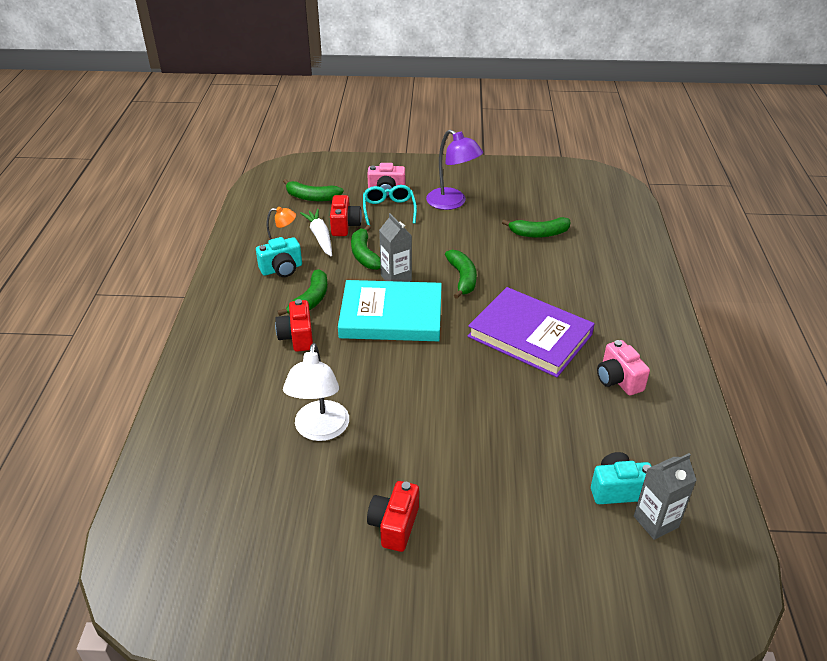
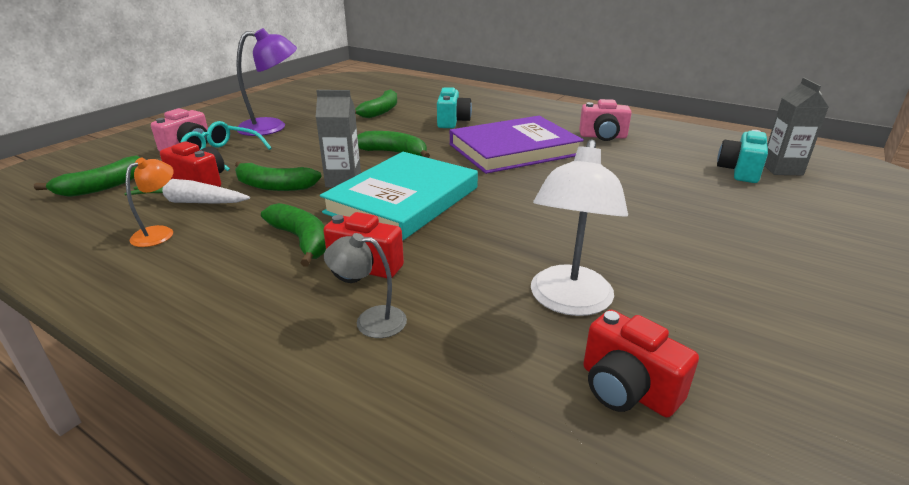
camera: 60 degrees left, 10 degrees down
turquoise camera [256,237,302,277] -> turquoise camera moved to [437,87,472,128]
white lamp [283,343,349,441] -> white lamp turned 75 degrees clockwise [531,139,628,316]
red camera [367,481,419,552] -> red camera moved to [583,310,699,418]
none -> grey lamp [324,233,407,338]

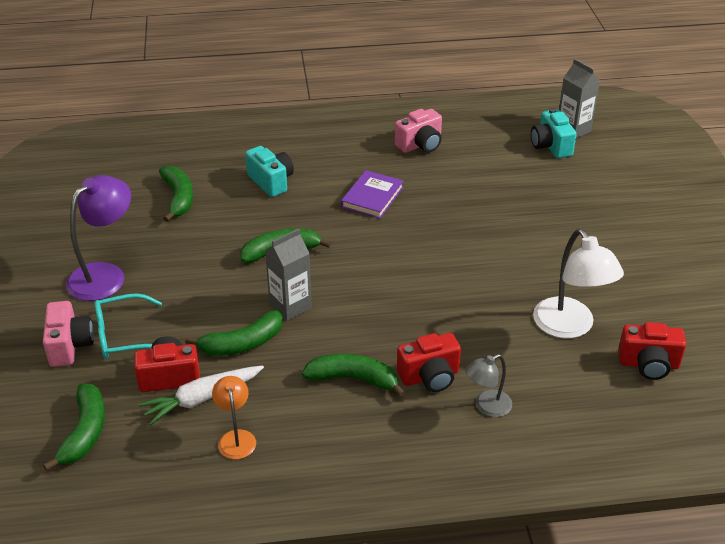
camera: 40 degrees left, 10 degrees up
turquoise book [320,152,478,241] -> none
purple book [450,116,584,174] -> purple book [341,170,404,218], size x0.53

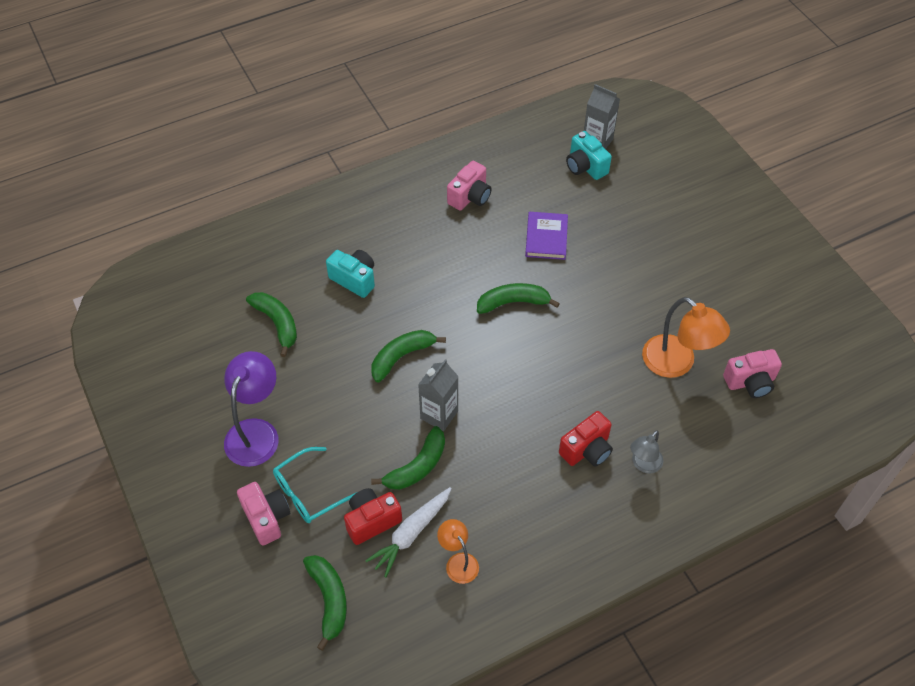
camera: 20 degrees left, 15 degrees up
green banana [302,354,406,397] -> green banana moved to [477,283,560,314]
purple book [341,170,404,218] -> purple book moved to [525,212,568,260]
white lamp [533,229,624,338] -> orange lamp [642,297,730,378]
red camera [618,322,686,380] -> pink camera [723,349,782,398]

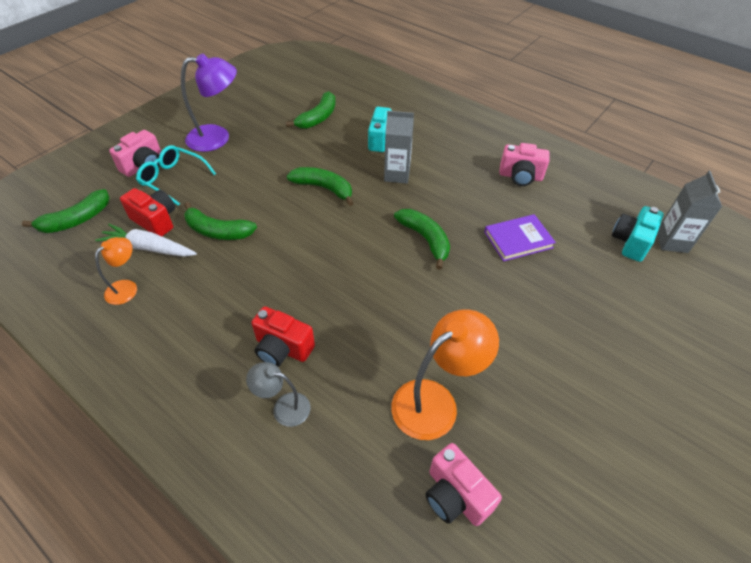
camera: 65 degrees right, 5 degrees down
grey carton [418,359,459,431] -> grey carton moved to [384,111,414,184]
orange lamp [642,297,730,378] -> orange lamp turned 150 degrees counterclockwise [391,310,499,440]

